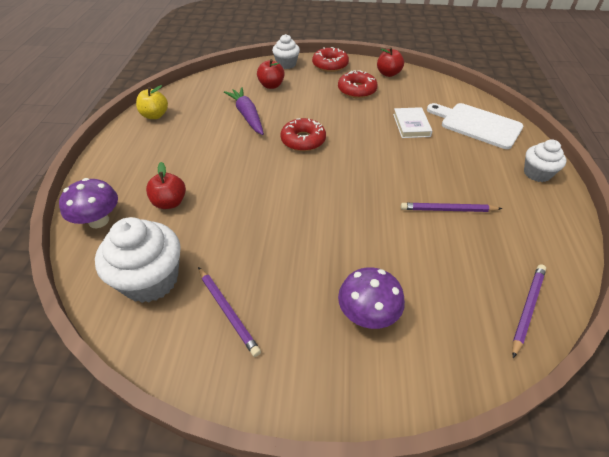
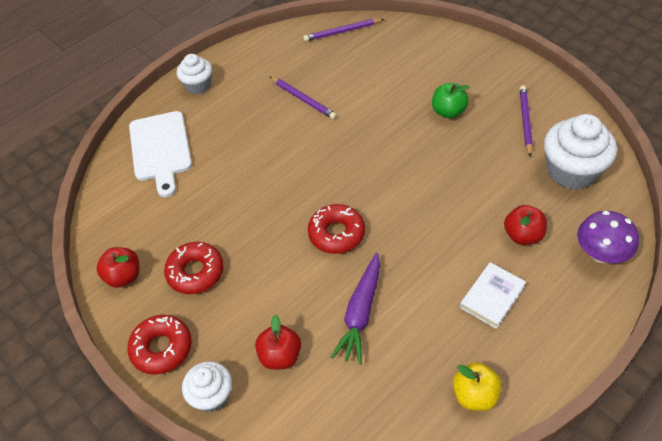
camera: 135 degrees left, 5 degrees up
purple mushroom [338,267,405,329] -> none
white book [393,107,433,138] -> white book moved to [460,262,526,329]
none -> green apple [432,83,469,118]

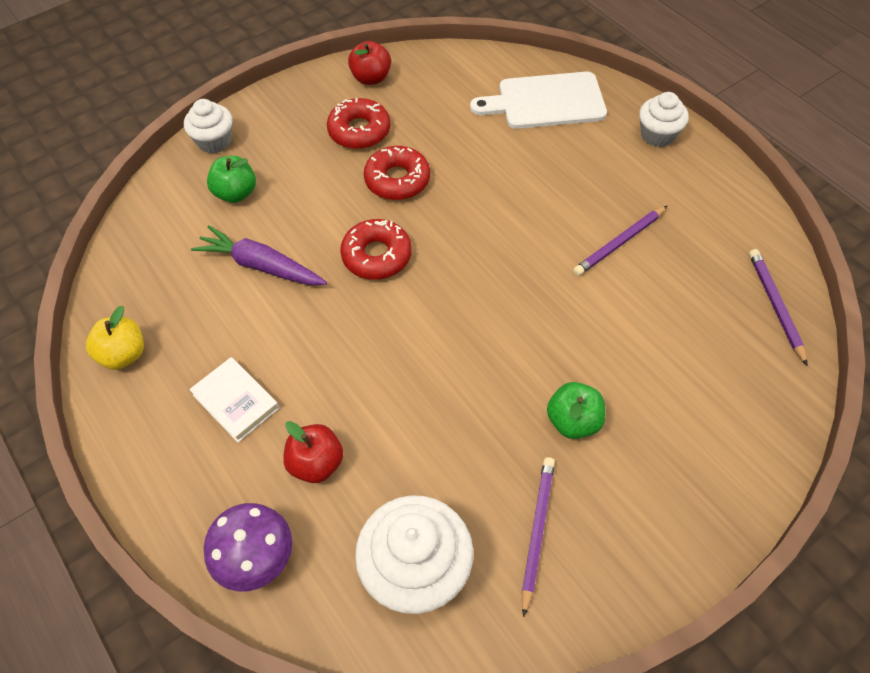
camera: 95 degrees right, 5 degrees up
red donut [127,315,191,375] -> red donut moved to [364,146,430,200]
red apple [255,314,301,370] -> green apple [207,156,256,203]
purple pencil [520,85,533,157] -> purple pencil turned 90 degrees counterclockwise [522,457,555,617]

